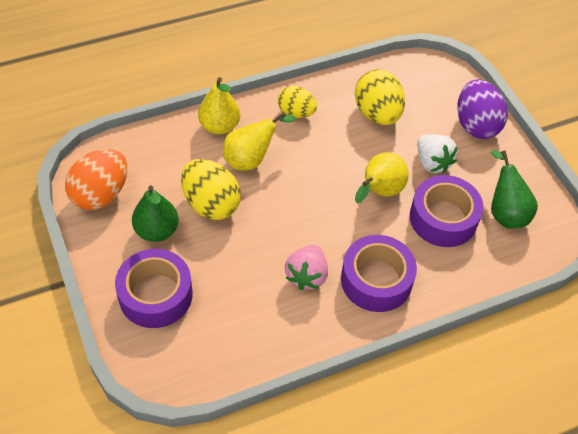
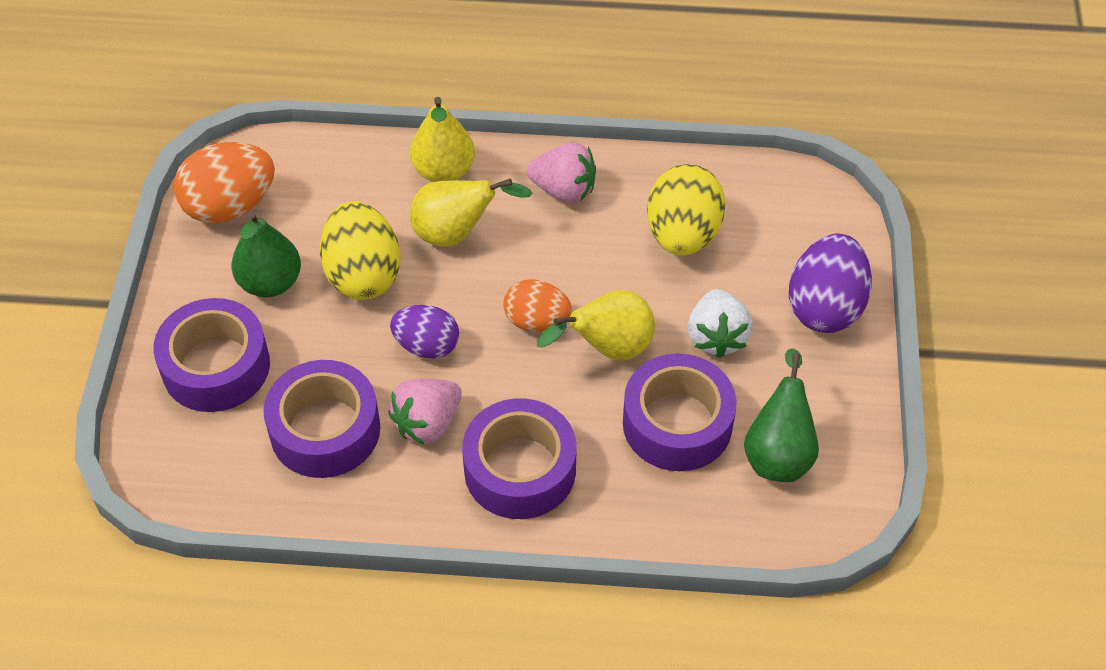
camera: 30 degrees right, 0 degrees up
yellow egg [278,86,317,118] -> pink strawberry [527,143,596,203]
none -> purple tape [263,360,380,478]
none -> purple egg [390,305,459,359]
none -> orange egg [503,279,572,332]

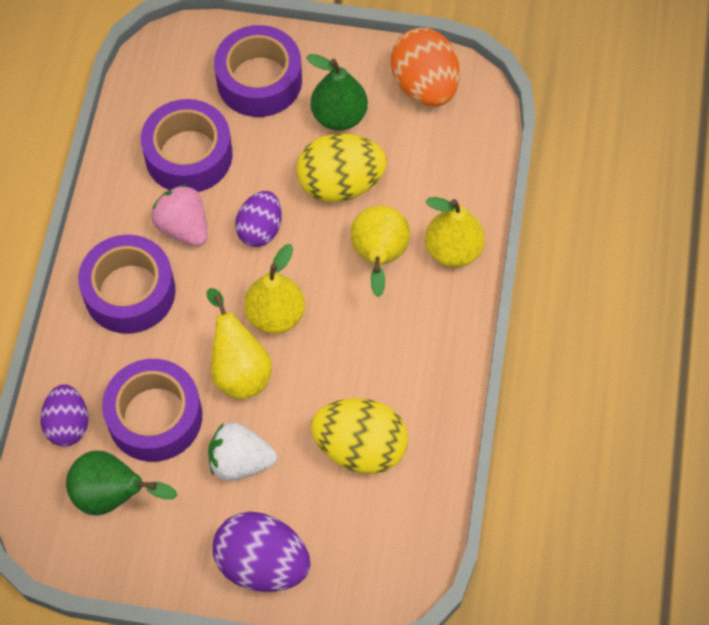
camera: 95 degrees right, 10 degrees up
orange egg [503,279,572,332] -> yellow pear [244,244,305,334]
pink strawberry [527,143,596,203] -> none
none -> purple egg [40,384,88,447]

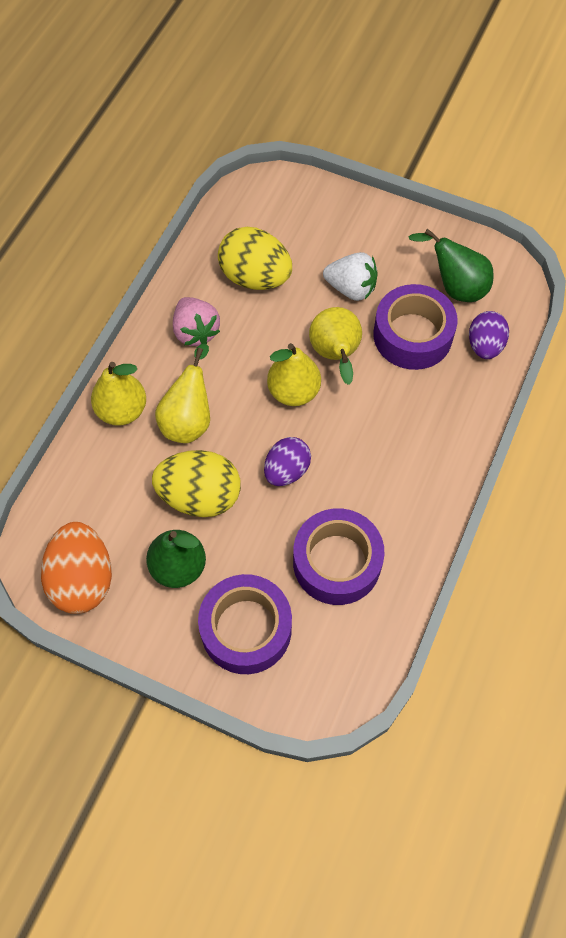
camera: 165 degrees left, 0 degrees up
purple tape [78,235,176,334] -> none
pink strawberry [152,184,208,246] -> pink strawberry moved to [173,297,220,346]
purple egg [213,511,310,592] -> none

